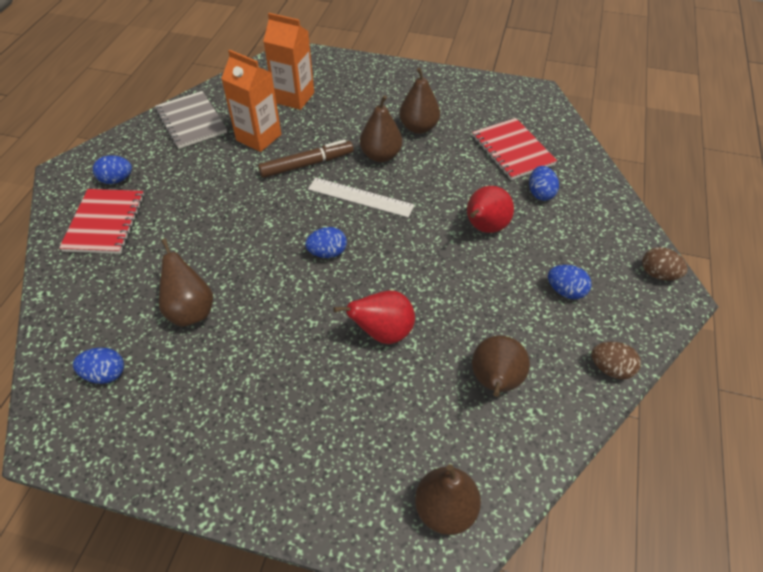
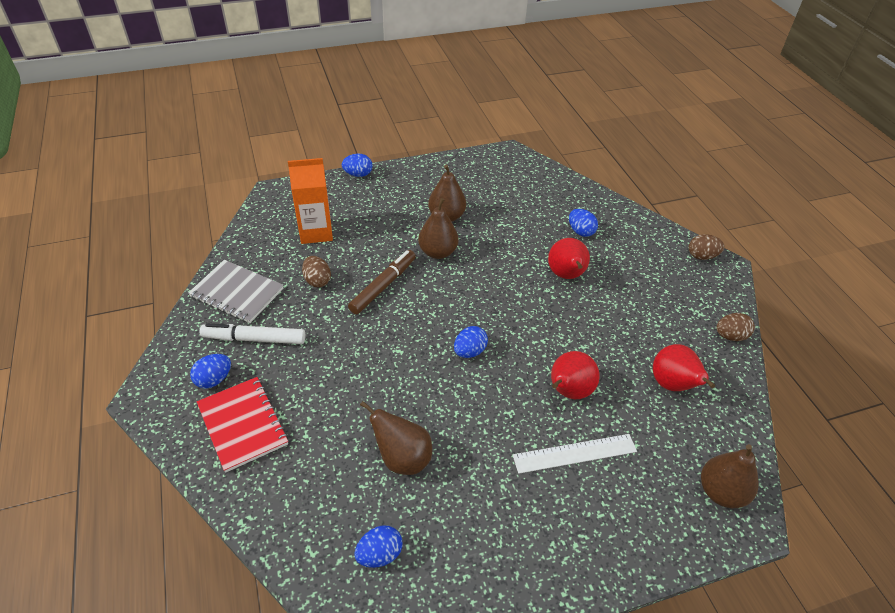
camera: 35 degrees left, 5 degrees down
orange carton [221,50,281,152] -> brown egg [302,256,331,287]
white ruler [308,177,414,218] -> white ruler moved to [513,434,637,474]
red notebook [472,118,557,180] -> none
brown pear [472,336,530,397] -> red pear [653,344,715,391]
blue egg [548,265,591,299] -> blue egg moved to [342,154,373,177]
none -> white marker [200,323,305,344]

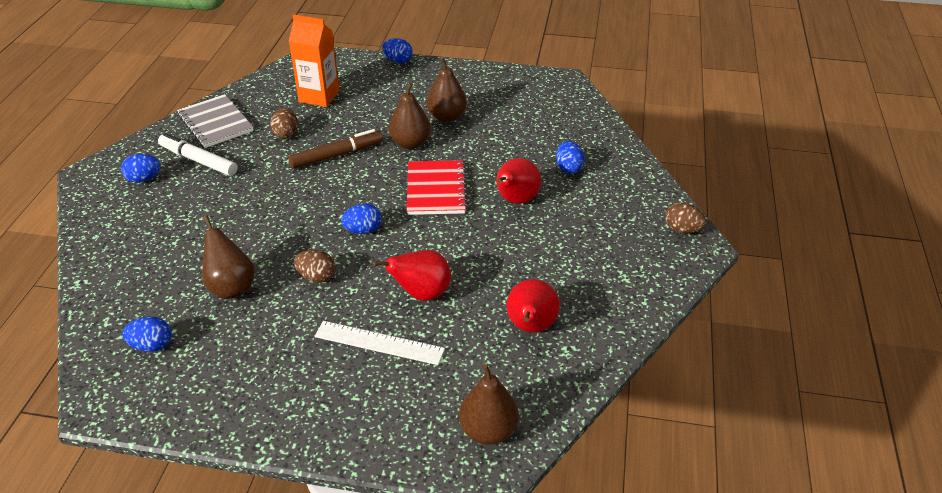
camera: 30 degrees right, 5 degrees down
red notebook [197,377,288,473] -> red notebook moved to [407,160,468,215]
brown egg [717,313,755,341] -> brown egg moved to [294,250,336,283]

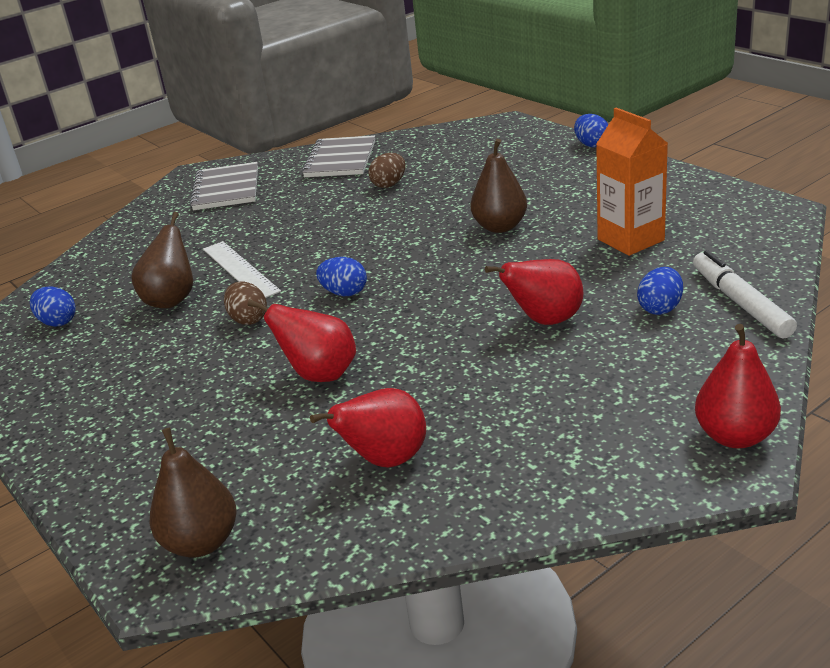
camera: 45 degrees right, 10 degrees down
blue egg [121,154,161,182] -> grey notebook [190,162,258,210]
white marker [158,133,238,176] -> white marker moved to [693,250,797,338]
brown marker [288,129,383,169] -> none
orange carton [289,14,340,107] -> orange carton moved to [596,108,668,256]
white ruler [314,321,445,365] -> white ruler moved to [203,241,281,298]
red notebook [407,160,468,215] -> none
brown pear [427,57,467,122] -> none
brown egg [665,202,706,233] -> red pear [695,324,781,448]

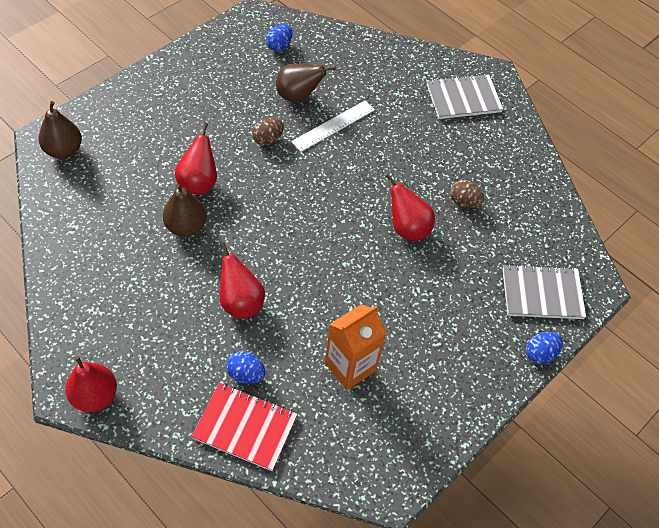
camera: 75 degrees right, 25 degrees up
grey notebook [302,135,375,177] -> grey notebook moved to [502,264,586,319]
red pear [310,388,426,468] -> red pear moved to [386,174,435,241]
blue egg [316,257,367,296] -> none
brown pear [470,139,527,233] -> brown pear moved to [163,184,207,237]
white marker [693,250,797,338] -> red notebook [192,383,298,471]

